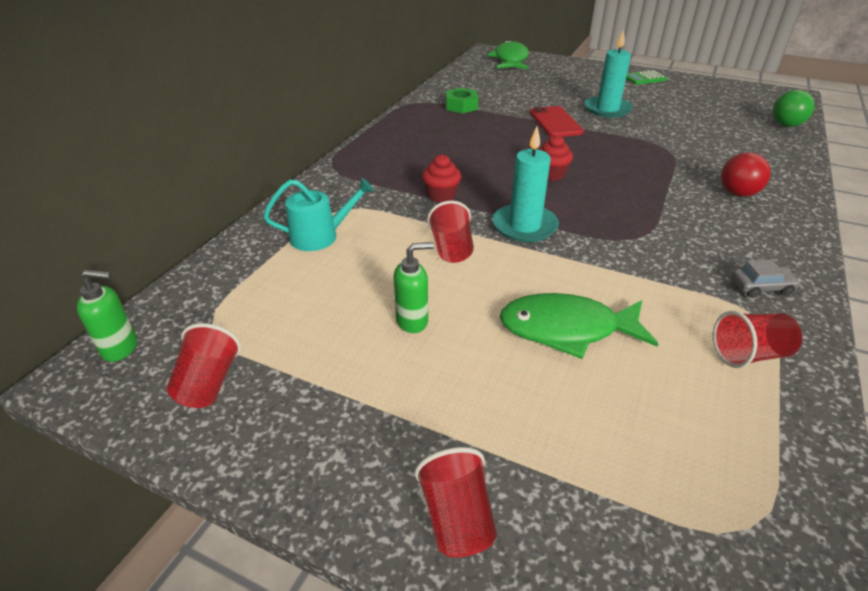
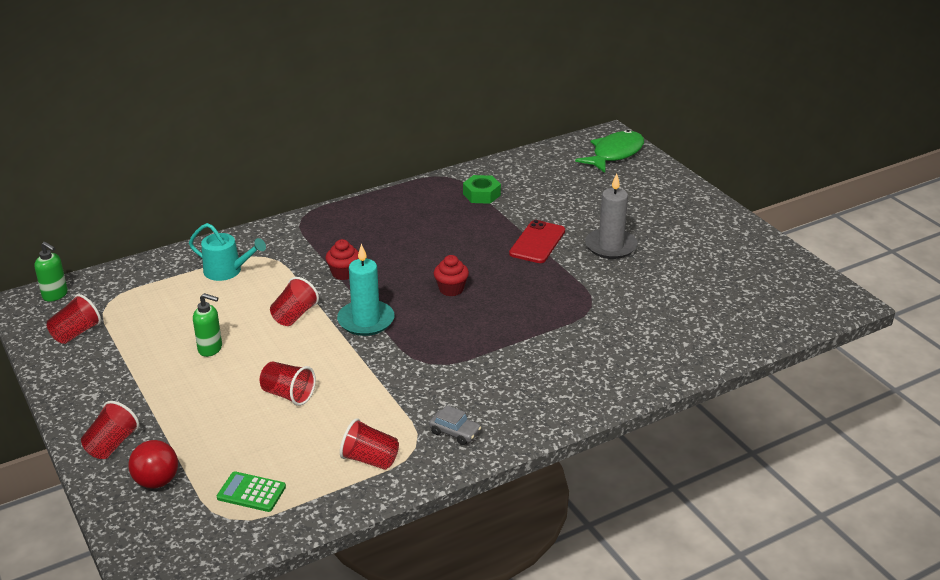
camera: 35 degrees right, 5 degrees down
green fish [499,293,658,359] -> red cup [260,362,316,406]
turquoise candle [585,30,633,118] -> grey candle [585,173,638,259]
green calculator [626,70,667,85] -> green calculator moved to [217,471,286,512]
red ball [721,152,771,197] -> red ball moved to [128,440,178,488]
green ball [773,90,815,127] -> none

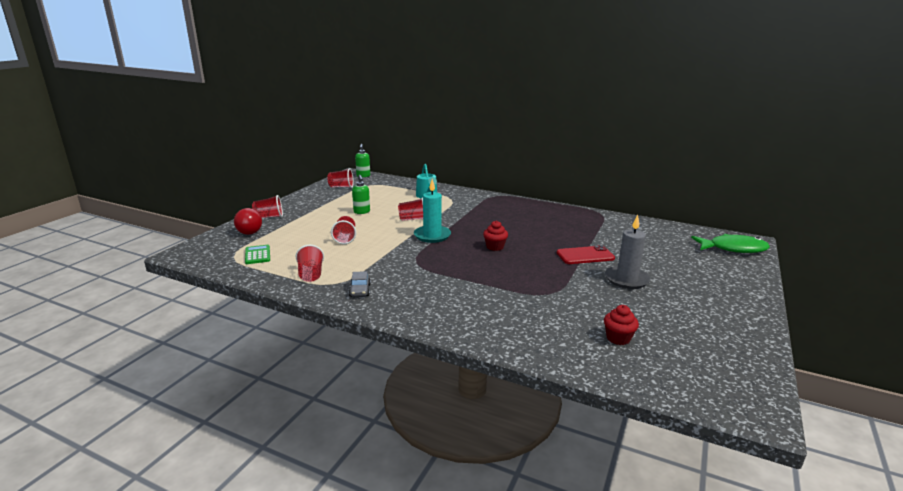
camera: 55 degrees right, 10 degrees down
red cupcake [326,239,359,280] -> red cupcake moved to [604,305,639,345]
green nut [463,175,501,204] -> none

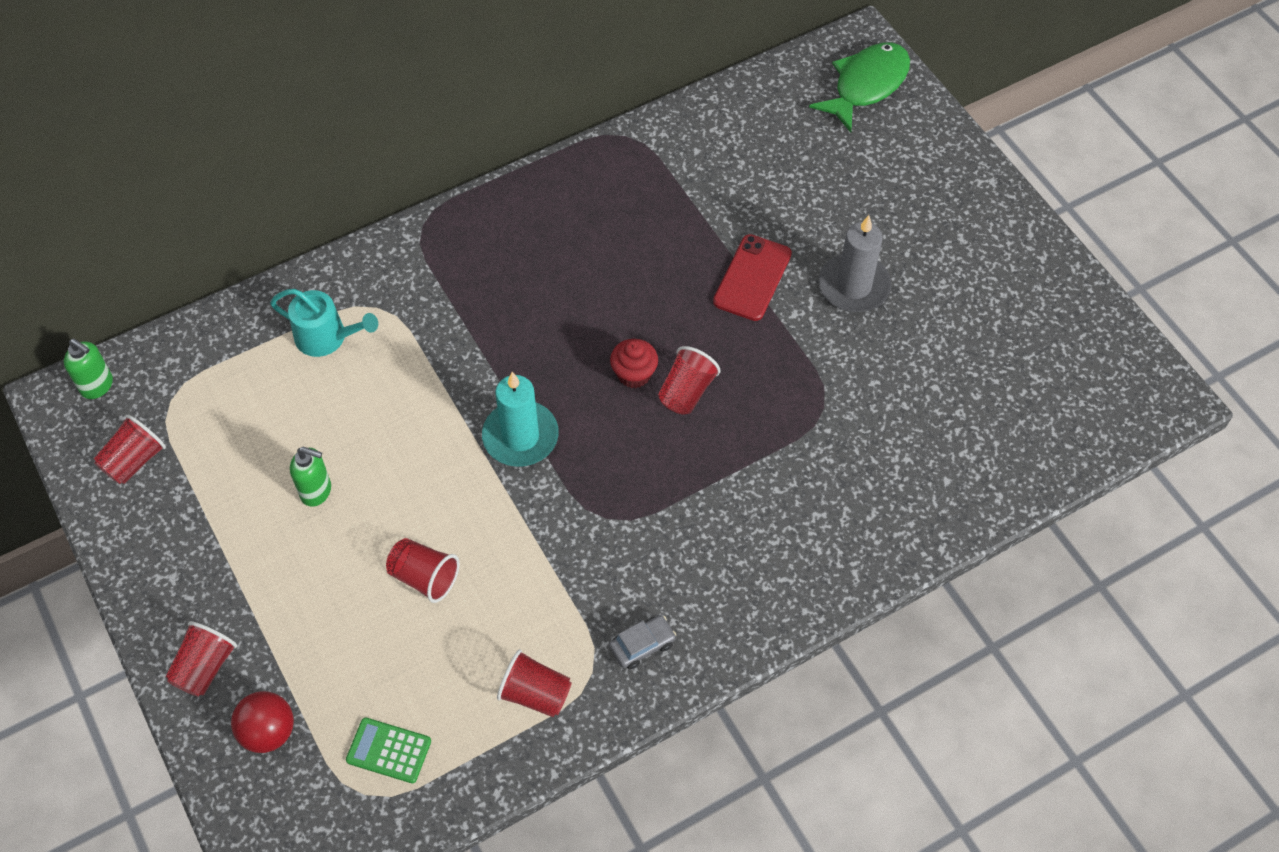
camera: 55 degrees left, 35 degrees up
grey car [349,271,371,297] -> grey car turned 60 degrees counterclockwise [609,615,676,670]
red cup [398,198,423,221] -> red cup moved to [658,346,720,415]
red cupcake [604,305,639,345] -> none

